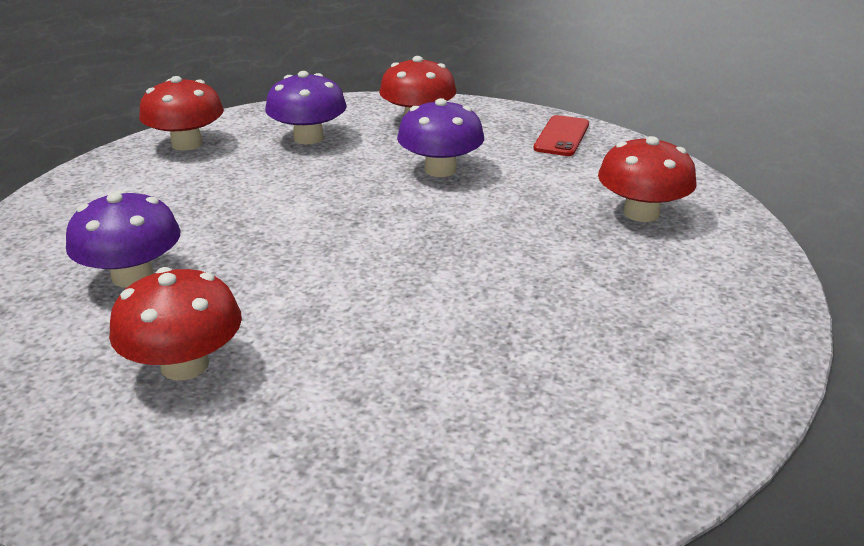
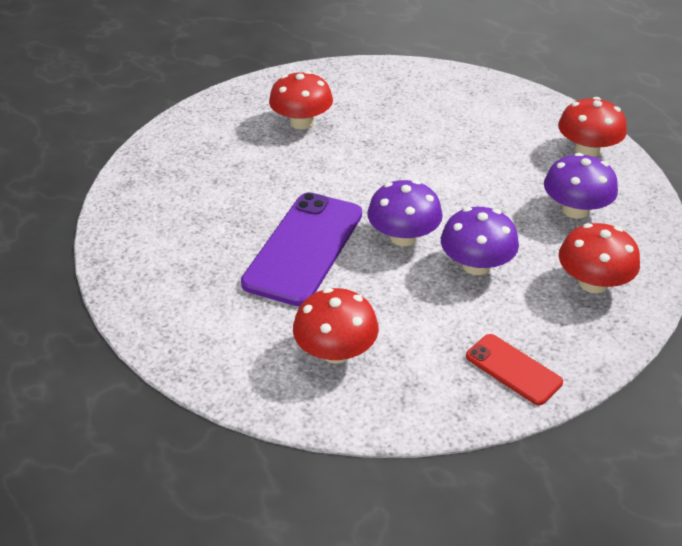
camera: 115 degrees right, 10 degrees up
purple mushroom [66,190,181,288] -> purple mushroom moved to [367,180,443,246]
none -> purple phone [241,192,362,306]

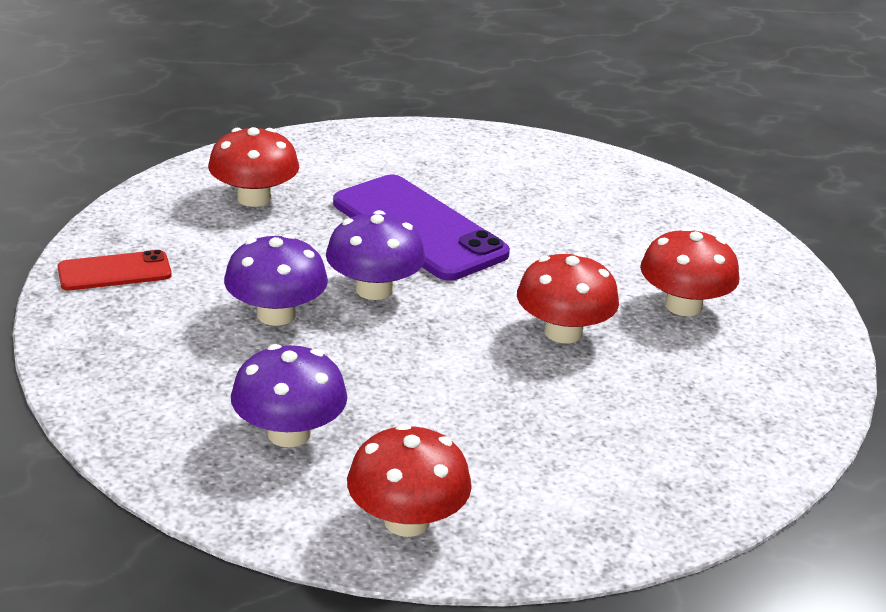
camera: 115 degrees right, 10 degrees down
red mushroom [559,223,640,293] -> red mushroom moved to [517,252,619,343]

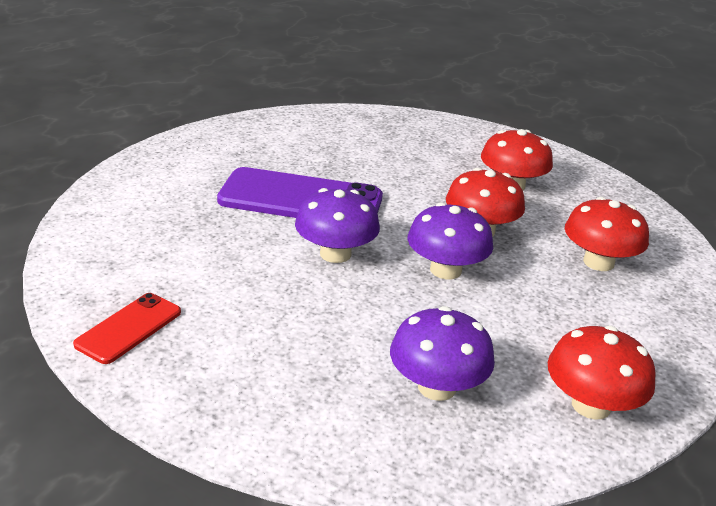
camera: 40 degrees left, 0 degrees up
red mushroom [208,127,299,207] -> red mushroom moved to [565,197,649,271]
purple mushroom [224,234,328,326] -> purple mushroom moved to [408,202,493,279]

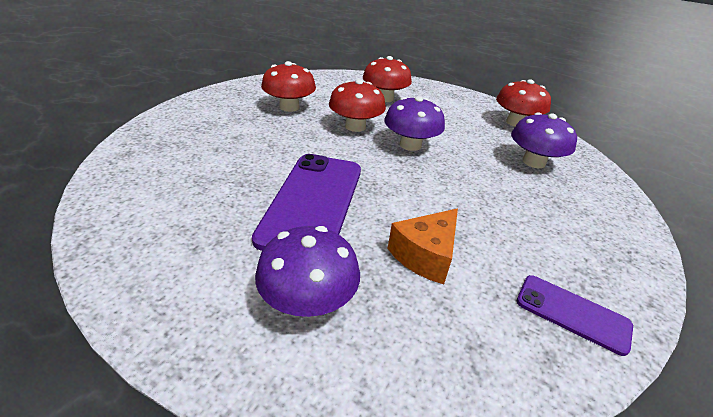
camera: 90 degrees left, 5 degrees up
red phone [73,293,181,364] -> purple phone [517,275,633,356]
purple mushroom [295,188,380,263] -> purple mushroom moved to [255,226,360,317]
none -> orange cheese [387,209,458,284]

